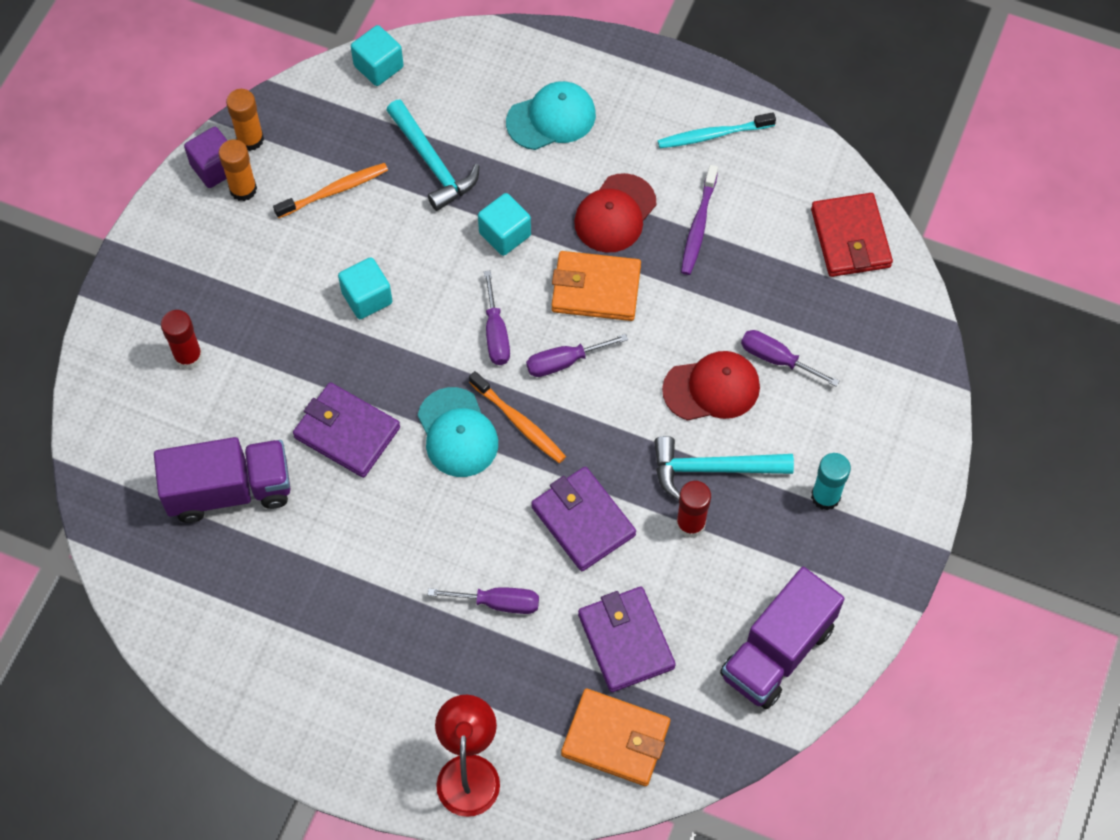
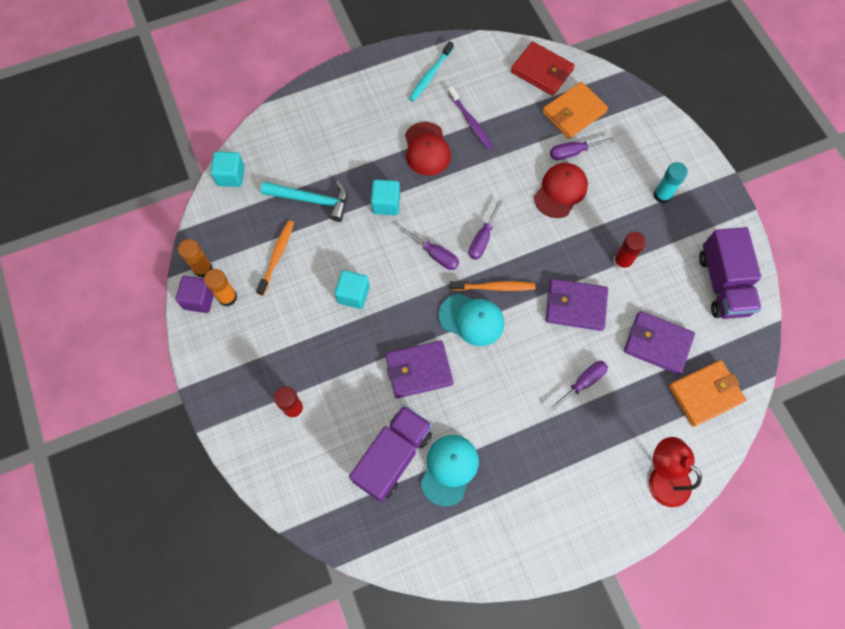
camera: 45 degrees left, 5 degrees up
turquoise cap [506,81,596,150] -> turquoise cap moved to [420,435,479,506]
orange wallet [552,251,641,321] -> orange wallet moved to [542,82,608,139]
turquoise hammer [654,436,794,500] -> none

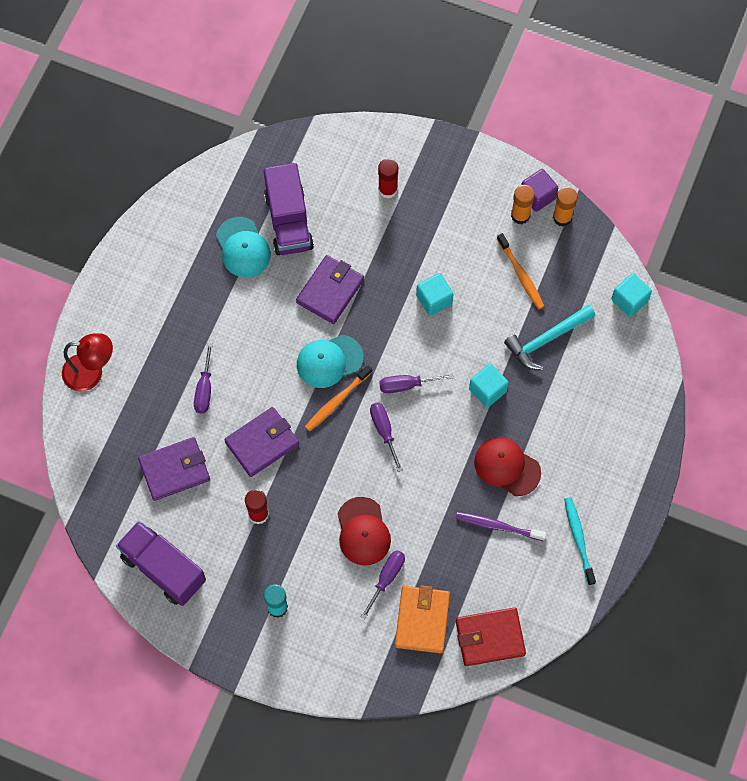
camera: 135 degrees right, 0 degrees up
orange wallet [669,360,746,427] -> none

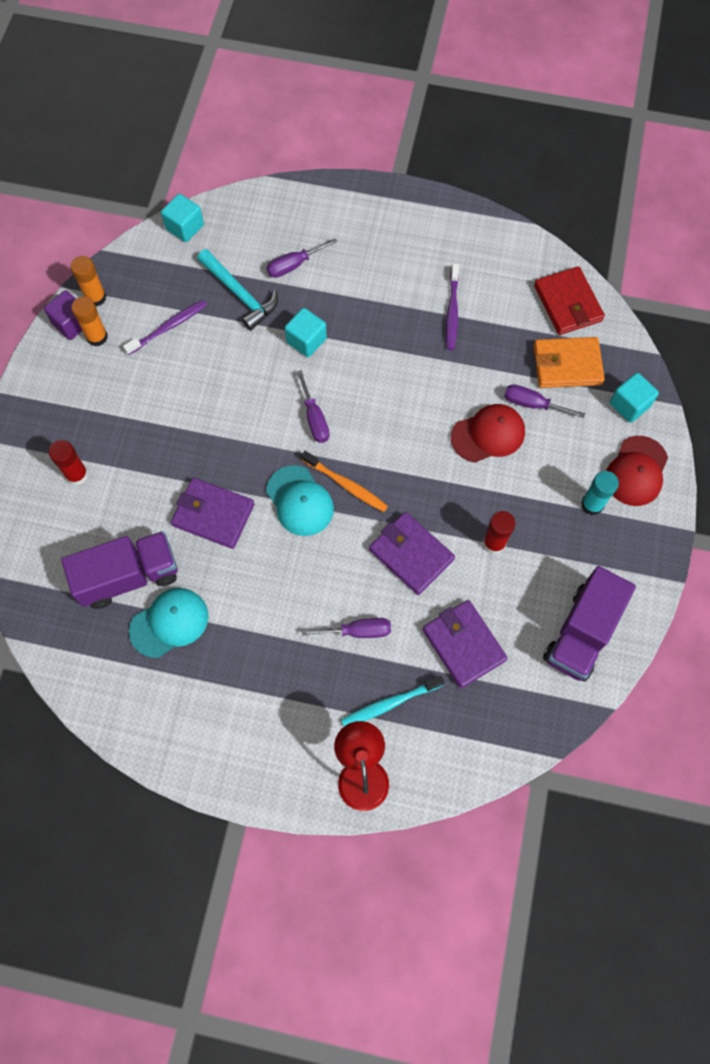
camera: 100 degrees left, 0 degrees up
purple screwdriver [370,402,403,472] -> purple screwdriver moved to [267,238,337,278]
turquoise cube [416,273,454,316] -> turquoise cube moved to [610,373,659,423]
red cap [474,437,541,496] -> red cap moved to [606,436,668,506]
orange toothbrush [497,233,544,309] -> purple toothbrush [123,300,207,355]
turquoise toothbrush [564,497,596,585] -> turquoise toothbrush moved to [341,676,444,726]

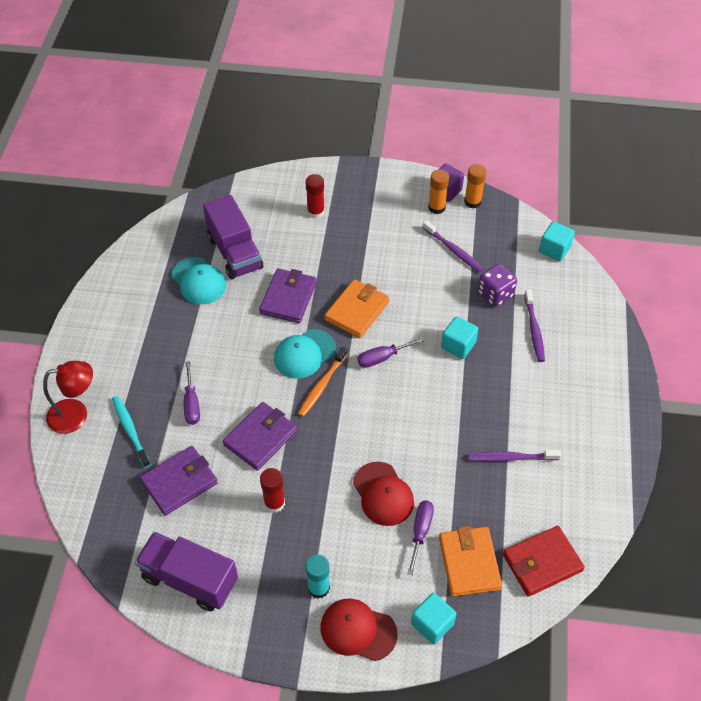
camera: 85 degrees right, 15 degrees down
turquoise hammer [197,249,278,331] -> purple dice [478,264,517,307]
purple screwdriver [267,238,337,278] -> purple toothbrush [524,289,545,362]
none -> orange wallet [324,279,389,338]

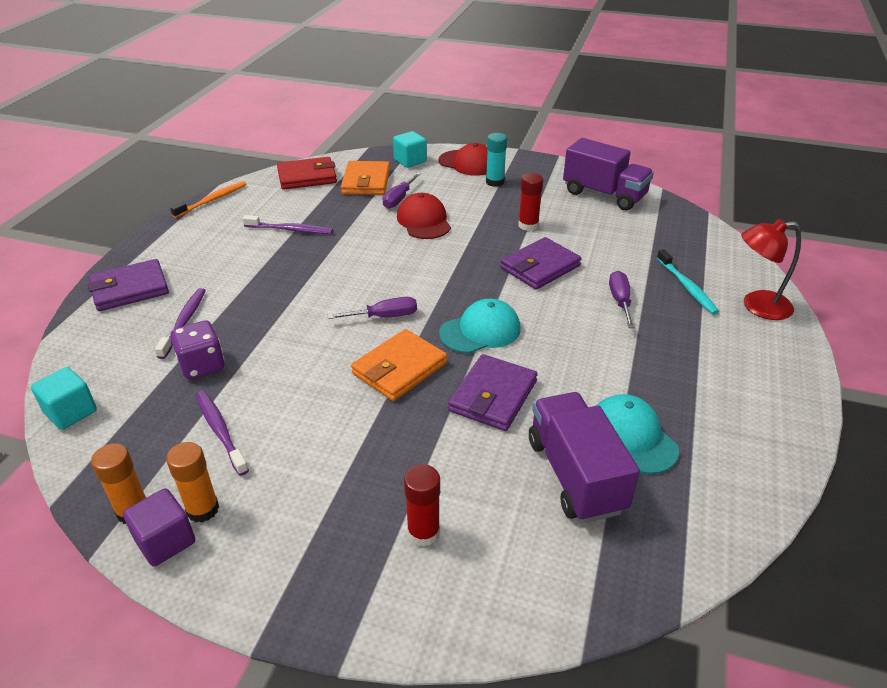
camera: 170 degrees left, 15 degrees down
purple wallet [140,446,218,516] -> purple wallet moved to [88,259,169,311]
orange toothbrush [298,347,348,417] -> orange toothbrush moved to [170,181,246,218]
turquoise cube [441,316,478,359] -> none

